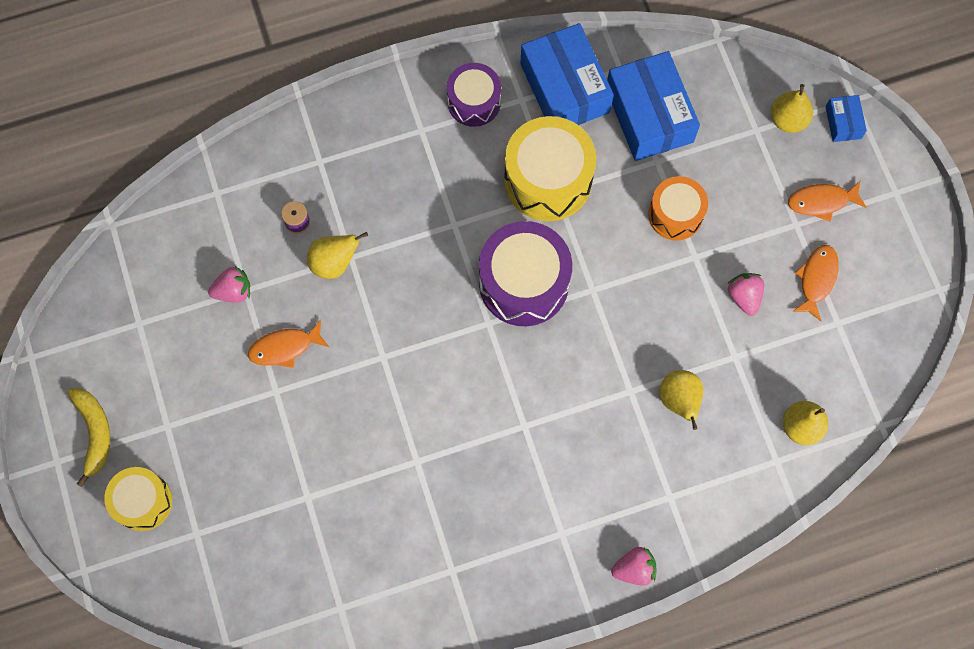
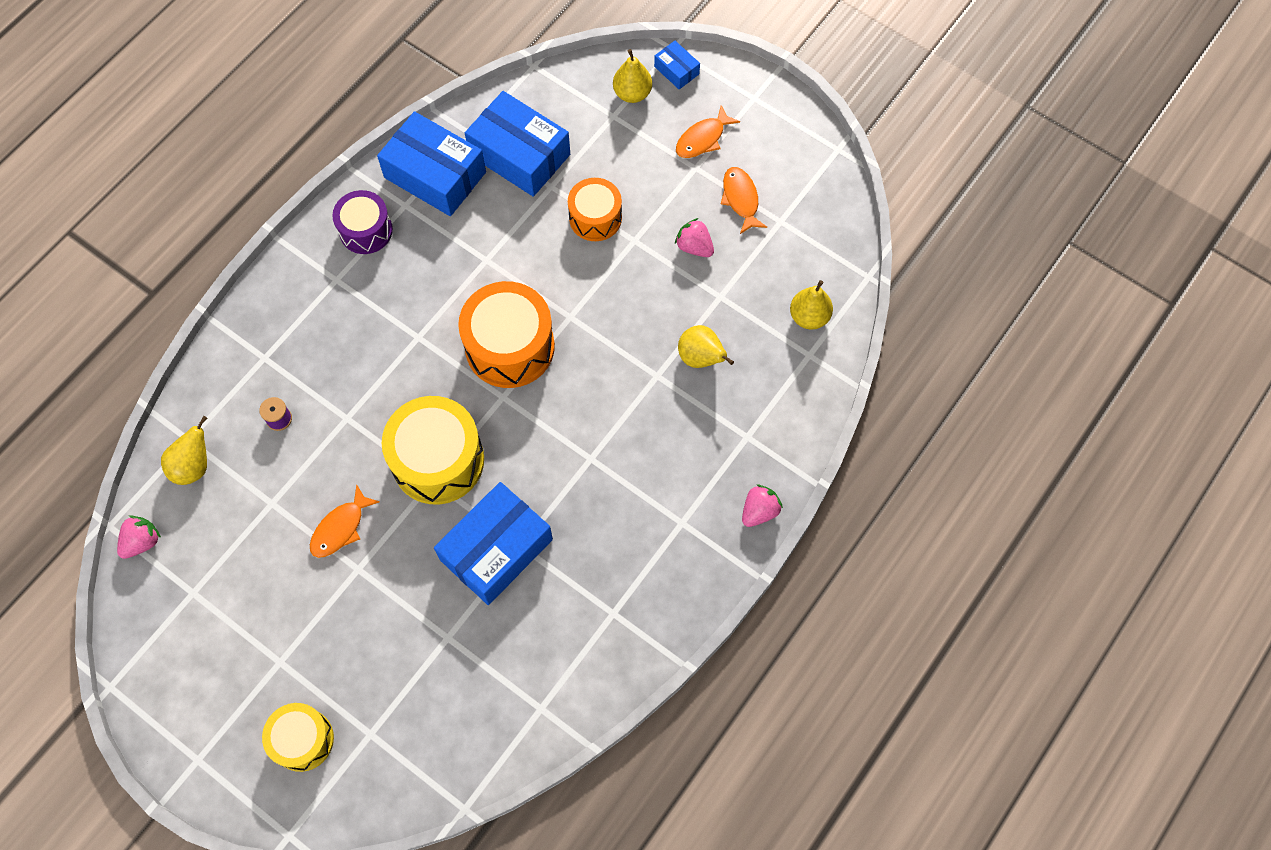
camera: 35 degrees left, 5 degrees down
yellow banana [67,388,110,487] -> none
pink strawberry [208,266,250,303] -> pink strawberry moved to [117,516,161,559]
yellow pear [307,232,368,279] -> yellow pear moved to [161,416,207,485]
purple drum [479,221,572,326] -> orange drum [458,281,555,388]
yellow drum [504,116,596,221] -> yellow drum moved to [382,396,484,505]
none -> blue box [434,482,553,605]

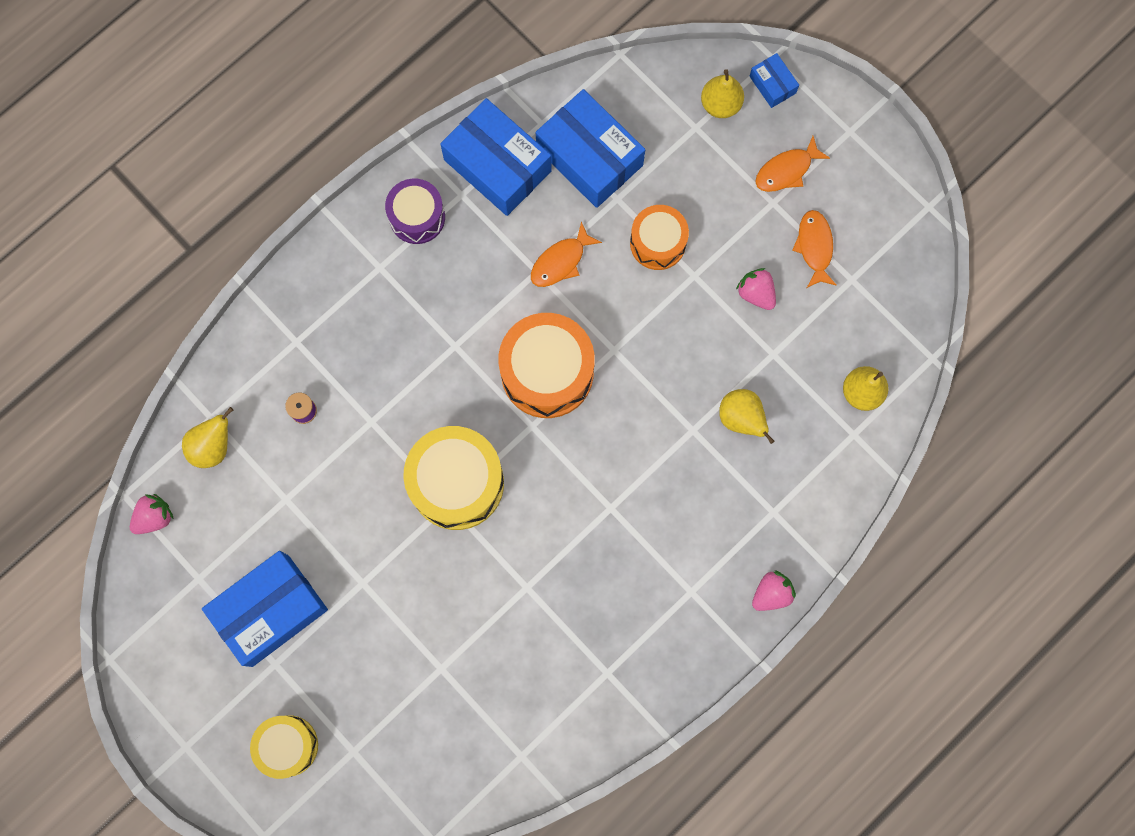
camera: 10 degrees right, 10 degrees up
orange fish [310,484,380,558] -> orange fish moved to [531,221,602,287]
blue box [434,482,553,605] -> blue box moved to [202,551,328,667]

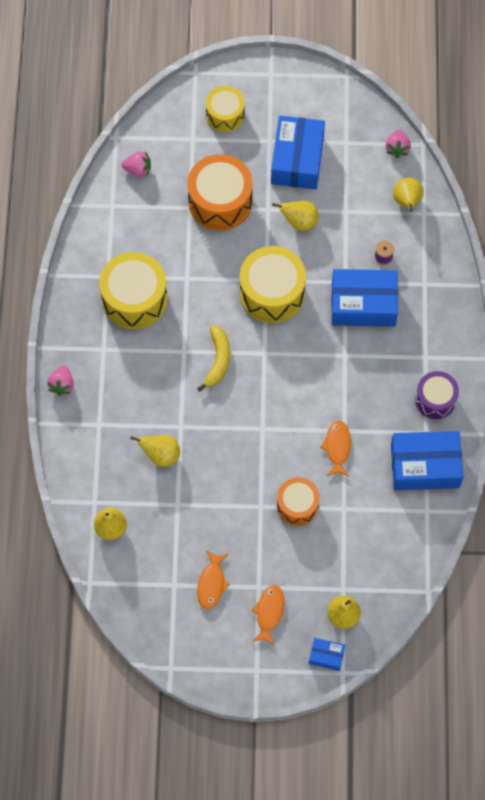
camera: 135 degrees right, 10 degrees down
orange drum [498,313,595,418] -> orange drum moved to [188,154,253,231]
blue box [536,89,645,208] -> blue box moved to [331,269,398,327]
pink strawberry [736,268,776,310] -> pink strawberry moved to [121,151,151,177]
orange fish [792,210,837,288] -> orange fish turned 60 degrees clockwise [197,550,230,610]
none -> yellow drum [99,252,168,329]
none -> yellow banana [197,325,230,391]
none -> yellow pear [272,201,319,231]

